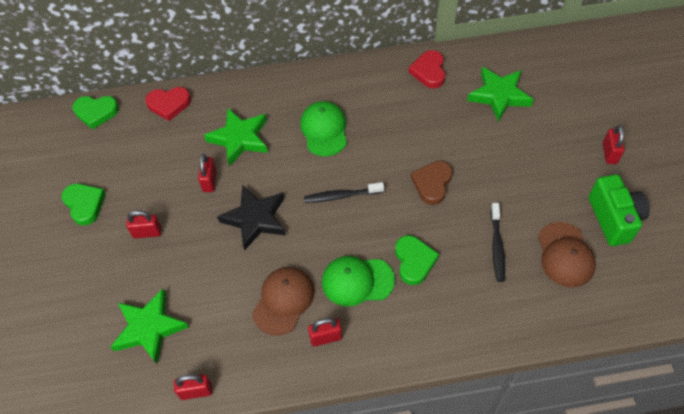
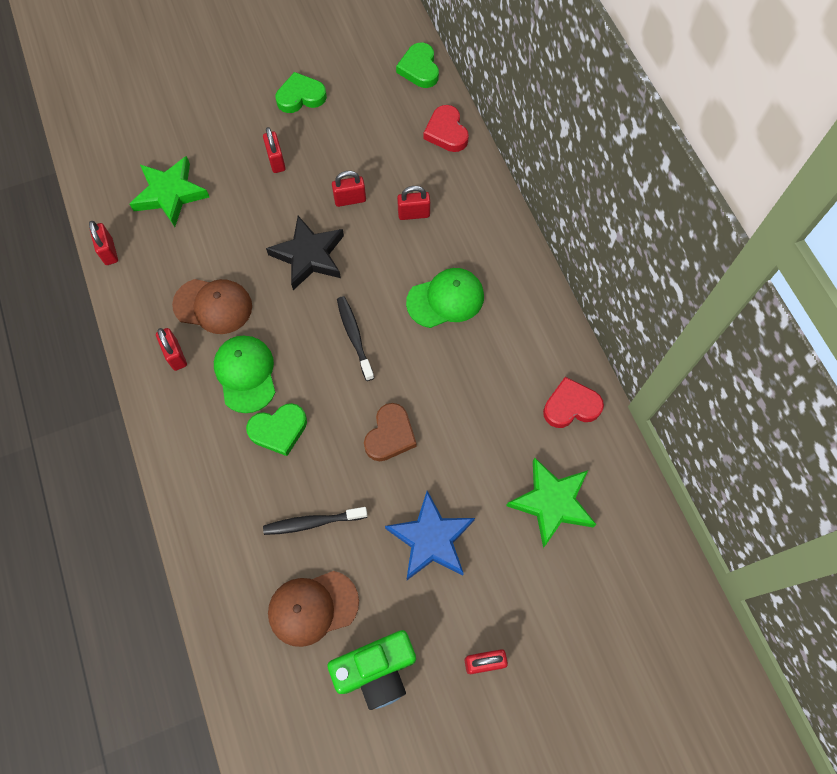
camera: 75 degrees right, 10 degrees up
green heart [61,184,106,225] -> green heart turned 150 degrees counterclockwise [276,72,327,113]
green star [204,108,268,166] -> red padlock [397,186,430,220]
brown heart [411,161,453,205] -> brown heart turned 105 degrees clockwise [364,403,417,461]
none -> blue star [385,491,475,580]

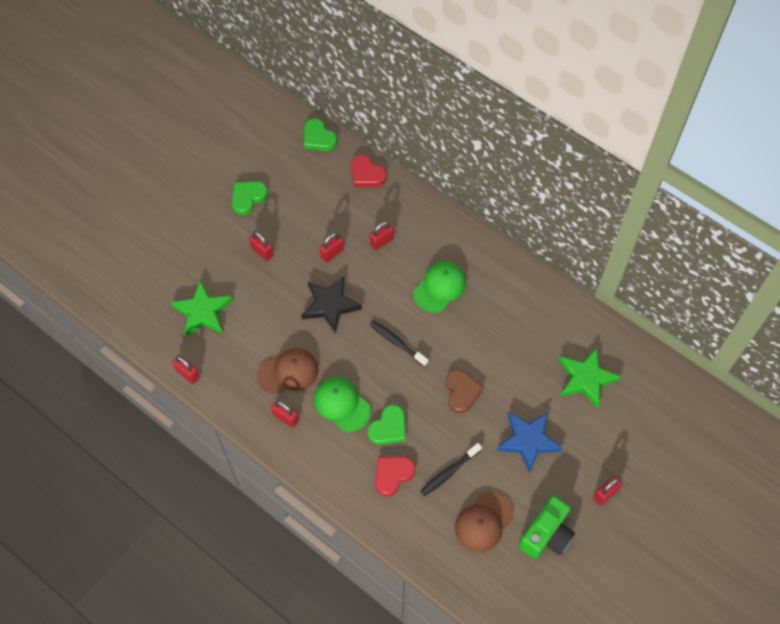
camera: 30 degrees left, 5 degrees down
red heart [543,377,604,428] -> red heart moved to [375,457,415,497]

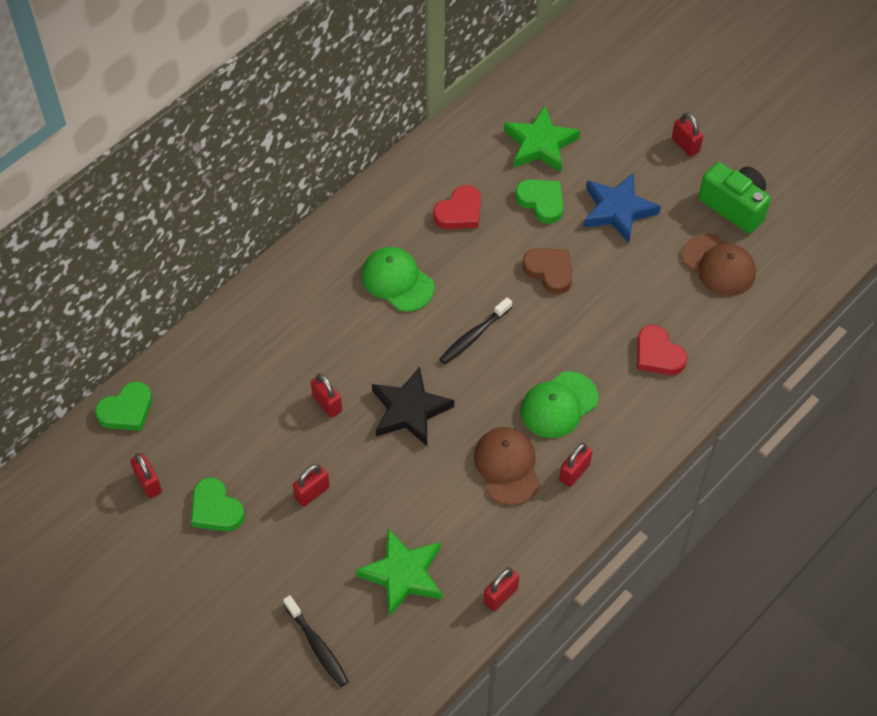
camera: 85 degrees left, 5 degrees down
red heart [351,155,386,187] -> red heart moved to [433,185,481,229]
green heart [367,405,405,445] -> green heart moved to [515,179,564,224]
red padlock [370,221,394,250] -> red padlock moved to [130,453,162,498]
black toothbrush [420,443,482,496] -> black toothbrush moved to [283,595,349,687]
brown heart [446,369,483,413] -> brown heart turned 45 degrees clockwise [522,248,573,294]

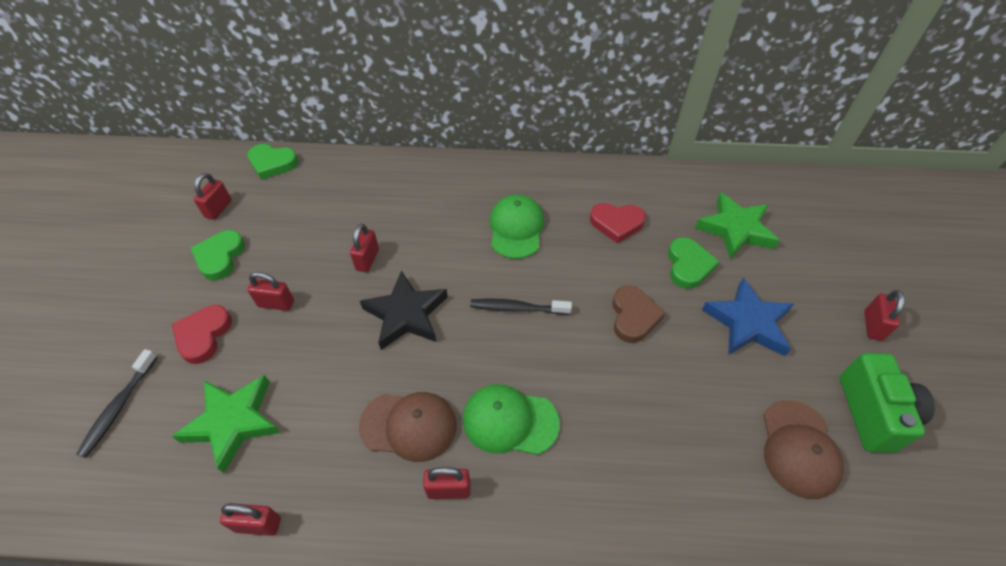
camera: 50 degrees right, 5 degrees down
brown cap [474,427,540,506] -> brown cap turned 60 degrees clockwise [359,392,457,462]
red heart [637,325,687,375] -> red heart moved to [172,305,232,364]

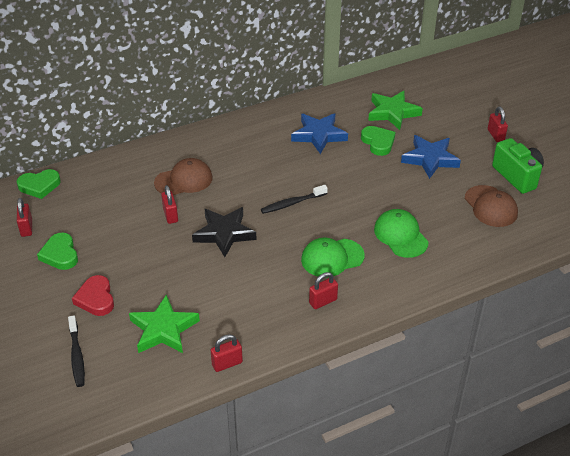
camera: 30 degrees left, 10 degrees down
red padlock [247,272,294,311] -> none
brown cap [359,392,457,462] -> brown cap moved to [154,158,213,195]
green cap [490,195,545,259] -> green cap moved to [374,209,429,258]
red heart [590,203,646,244] -> blue star [291,113,348,154]
brown heart [612,286,666,343] -> none

